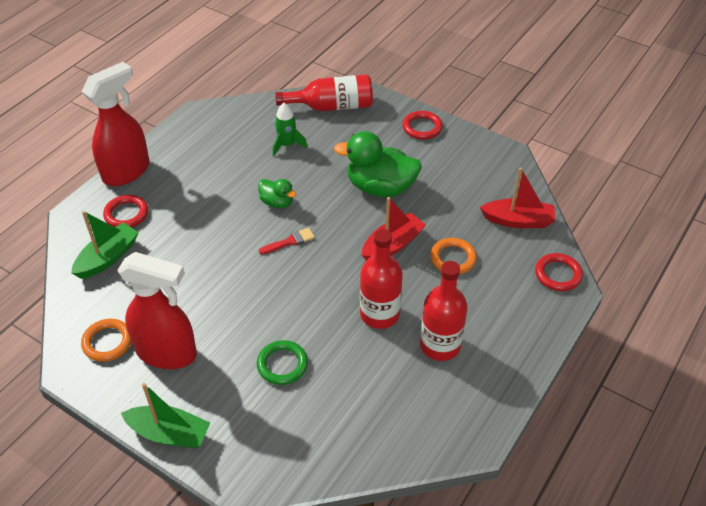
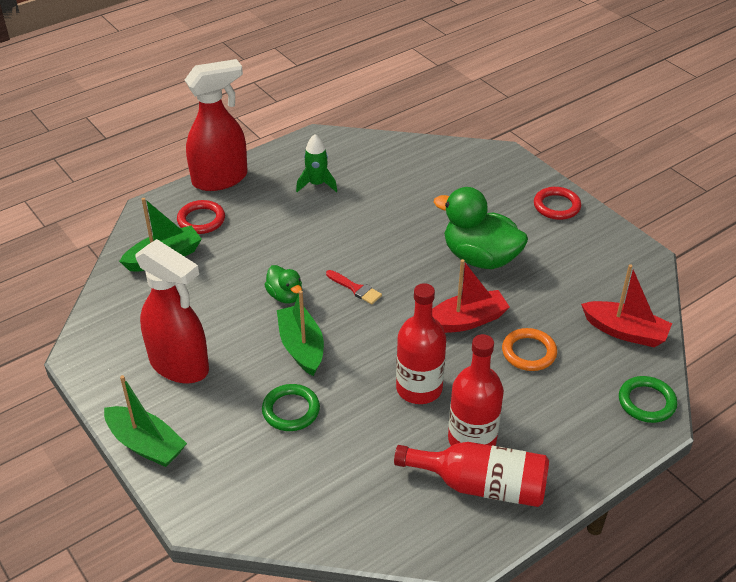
camera: 20 degrees right, 5 degrees down
orange ring [81,319,132,362] -> none
green duck [258,179,296,208] -> green duck moved to [264,265,302,304]
red brush [259,228,315,254] -> red brush turned 45 degrees clockwise [326,270,382,304]
green rocket [273,103,307,156] -> green rocket moved to [296,134,337,192]
red bottle [275,74,373,111] -> red bottle moved to [394,442,549,507]
red ring [535,253,583,291] -> green ring [619,376,677,423]
none -> green boat [277,290,324,376]

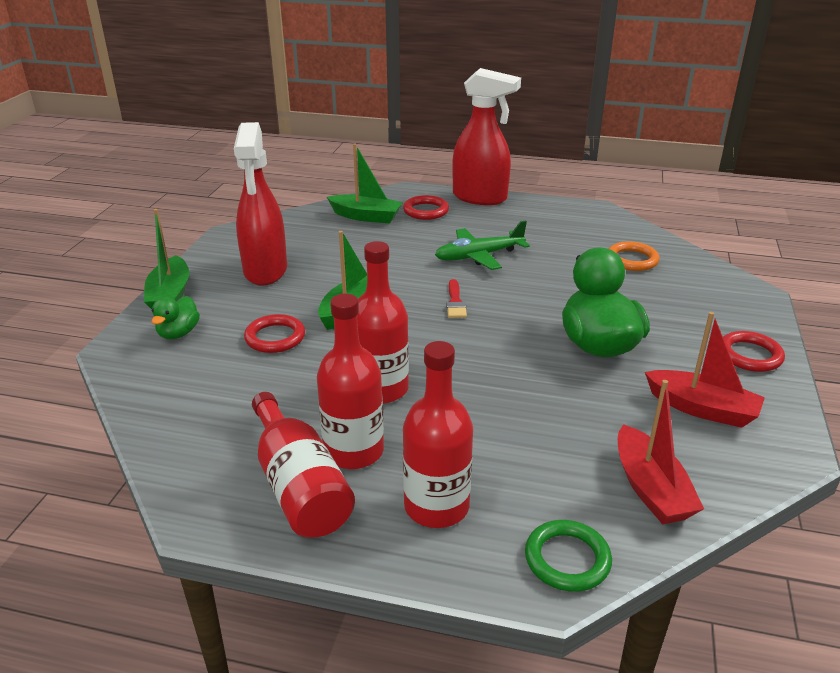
camera: 50 degrees right, 10 degrees down
green ring [262,384,320,431] -> red ring [244,314,305,353]
green duck [264,265,302,304] -> green duck moved to [151,296,200,339]
green rocket [296,134,337,192] -> none
red boat [432,259,510,333] -> red boat moved to [645,312,765,428]
orange ring [502,328,557,371] -> orange ring moved to [609,241,660,271]
none -> red bottle [403,341,473,528]
none -> green plane [435,221,530,270]

